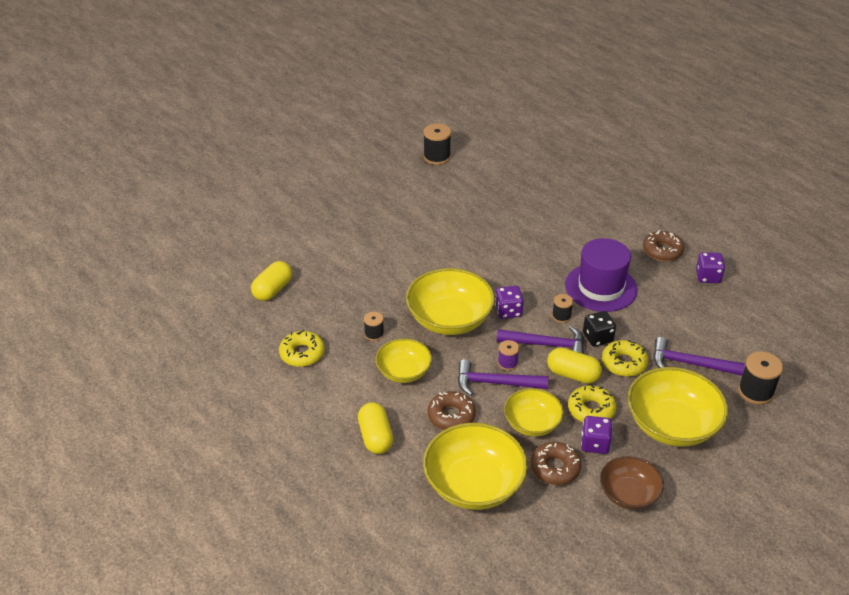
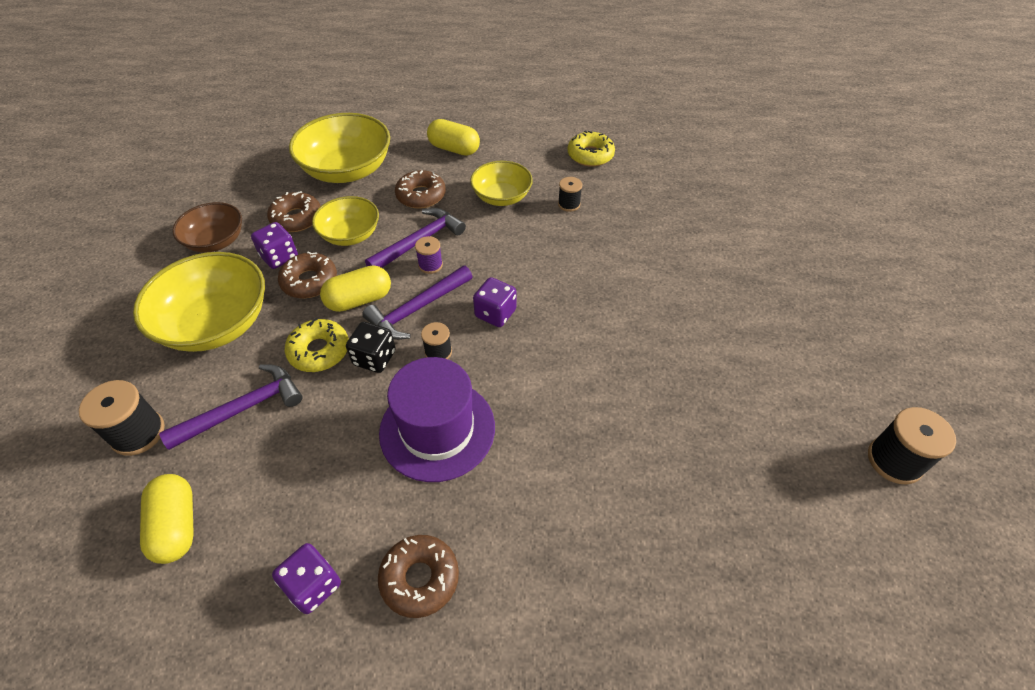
camera: 130 degrees right, 10 degrees up
yellow capsule [251,261,292,301] -> yellow capsule moved to [140,474,194,564]
yellow bowl [406,268,495,335] -> none
yellow donut [568,385,617,422] -> brown donut [278,251,337,298]

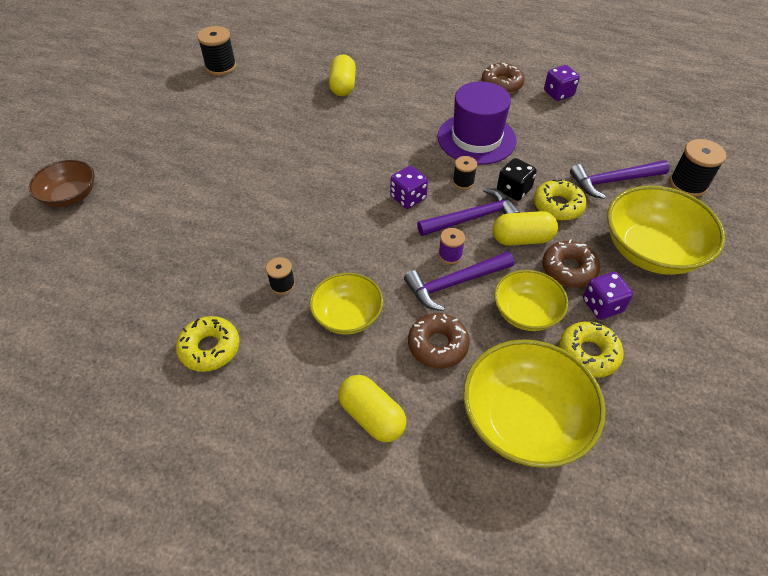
camera: 160 degrees left, 0 degrees up
yellow capsule [140,474,194,564] -> yellow capsule moved to [329,54,356,96]
brown bowl [172,202,242,253] -> brown bowl moved to [29,160,95,207]
brown donut [267,191,321,232] -> yellow donut [559,321,624,377]

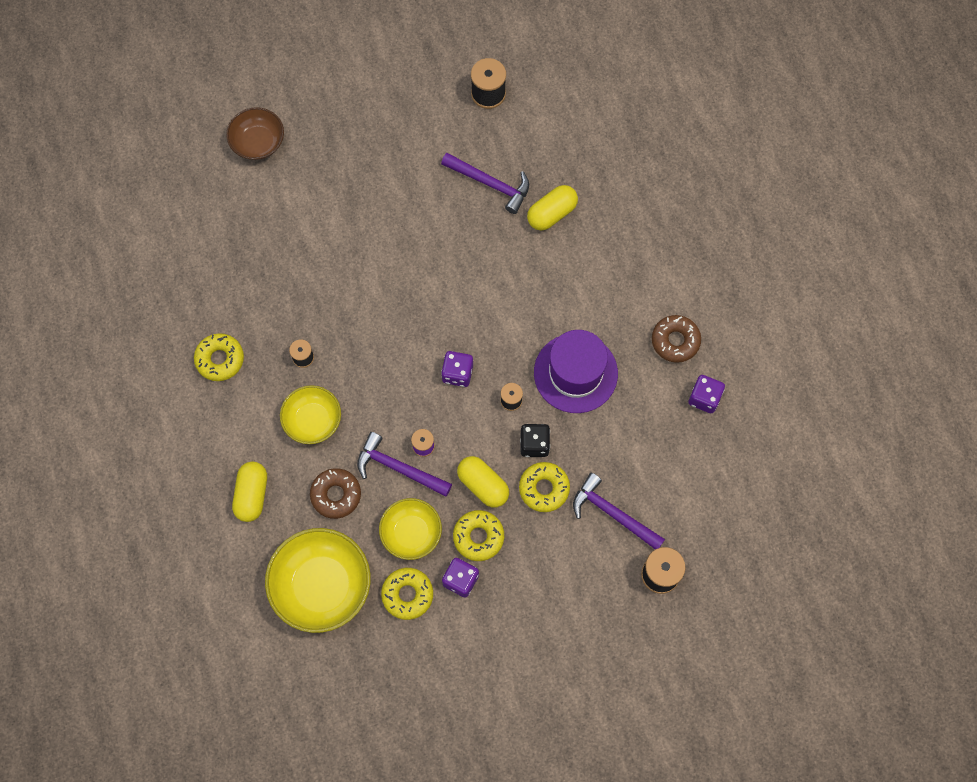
camera: 50 degrees right, 20 degrees up
purple hammer [417,188,521,236] -> purple hammer moved to [441,153,529,214]
brown donut [542,239,600,287] -> yellow donut [453,510,504,561]
yellow bowl [607,185,725,275] -> none

